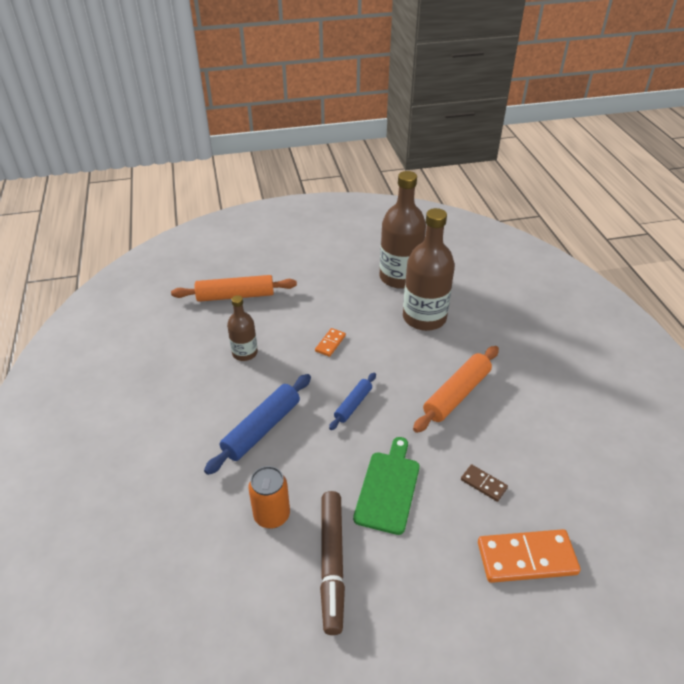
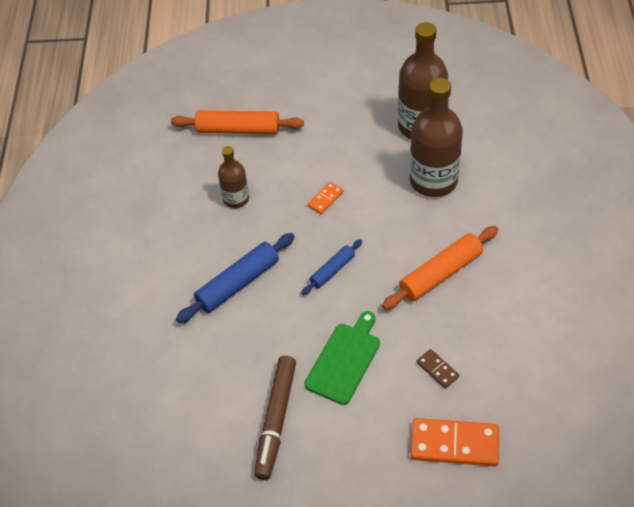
camera: 15 degrees right, 10 degrees up
orange can [248,466,290,529] -> none

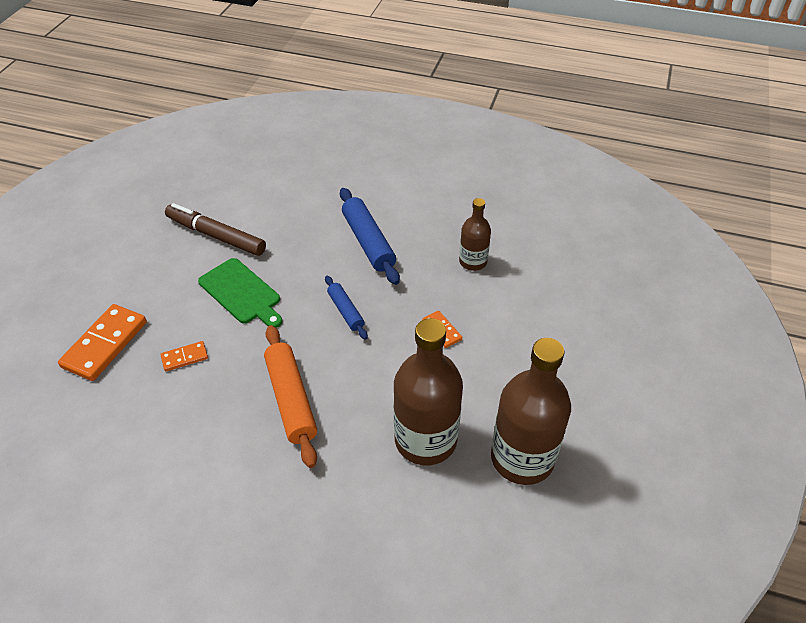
camera: 105 degrees right, 5 degrees down
orange rolling pin [171,110,304,134] -> none
brown domino [416,349,459,389] -> orange domino [161,341,208,371]

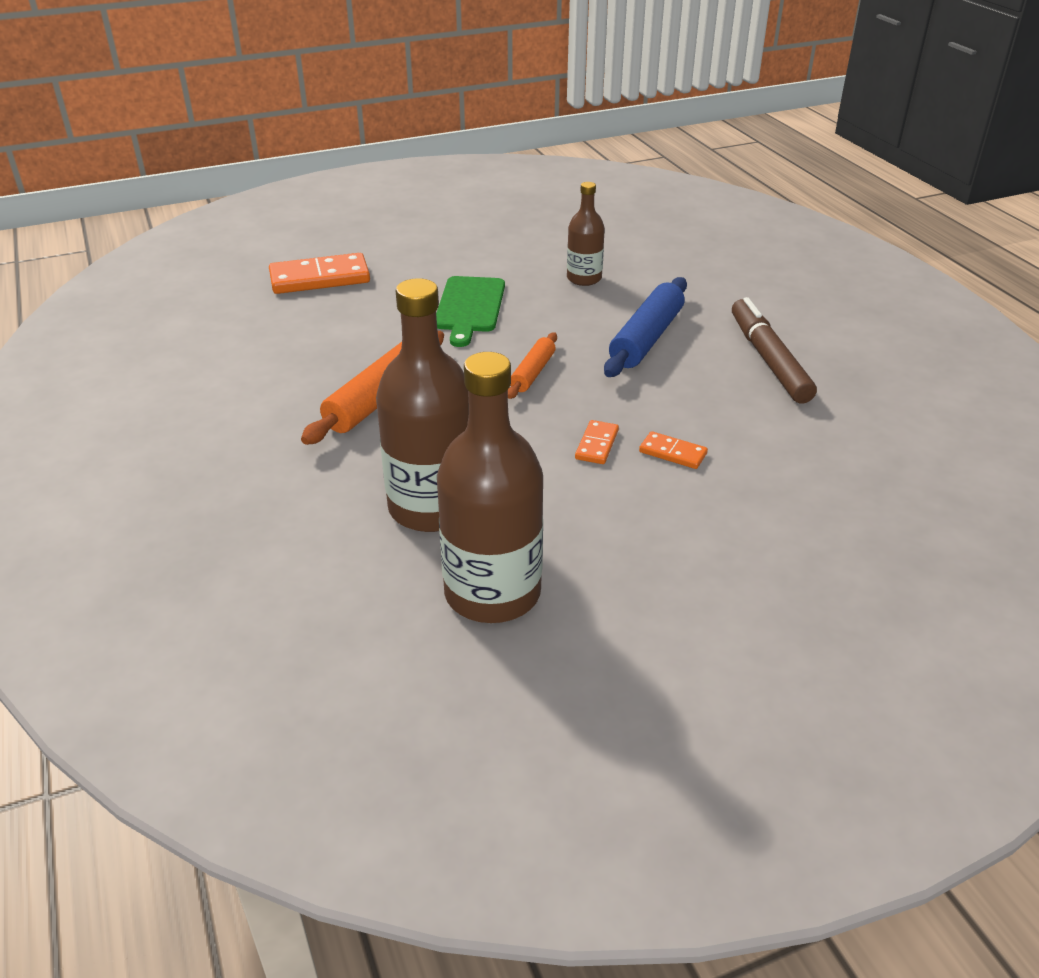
camera: 50 degrees right, 10 degrees down
orange domino [161,341,208,371] -> orange domino moved to [639,431,708,469]
brown marker [165,203,266,256] -> brown marker moved to [732,297,817,404]
blue rolling pin [325,276,368,340] -> orange rolling pin [508,332,557,399]
brown bottle [459,198,491,271] -> brown bottle moved to [567,182,605,286]

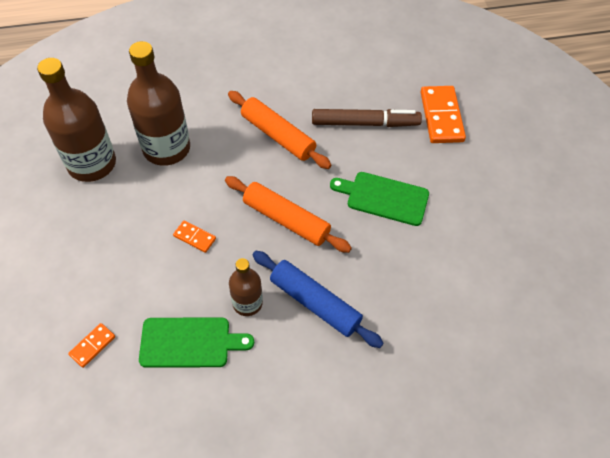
camera: 100 degrees right, 20 degrees up
orange rolling pin [508,332,557,399] -> orange rolling pin [225,176,352,253], size x1.72
brown bottle [567,182,605,286] -> brown bottle moved to [229,258,263,316]
orange domino [639,431,708,469] -> orange domino moved to [68,323,115,368]
brown marker [732,297,817,404] -> brown marker moved to [312,109,422,127]
none -> green cutting board [139,318,254,368]

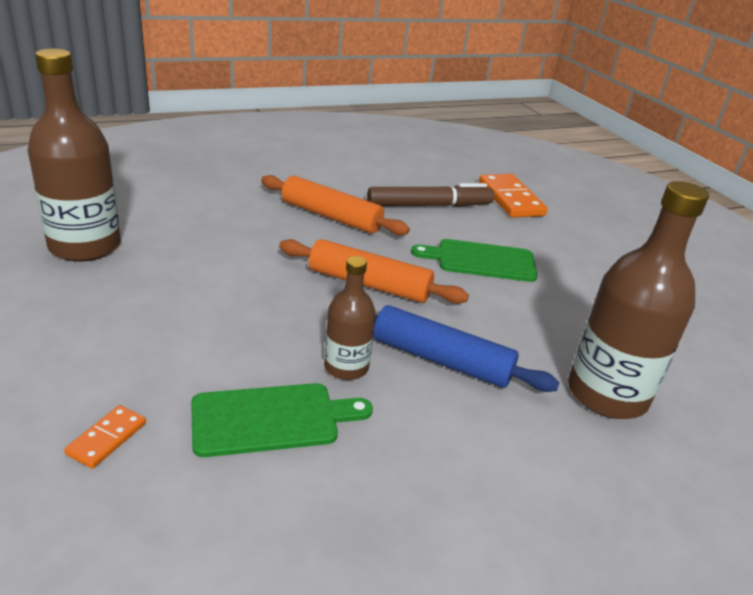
camera: 15 degrees left, 25 degrees down
brown bottle [127,41,190,166] -> brown bottle moved to [568,181,709,419]
orange domino [173,221,216,253] -> none

